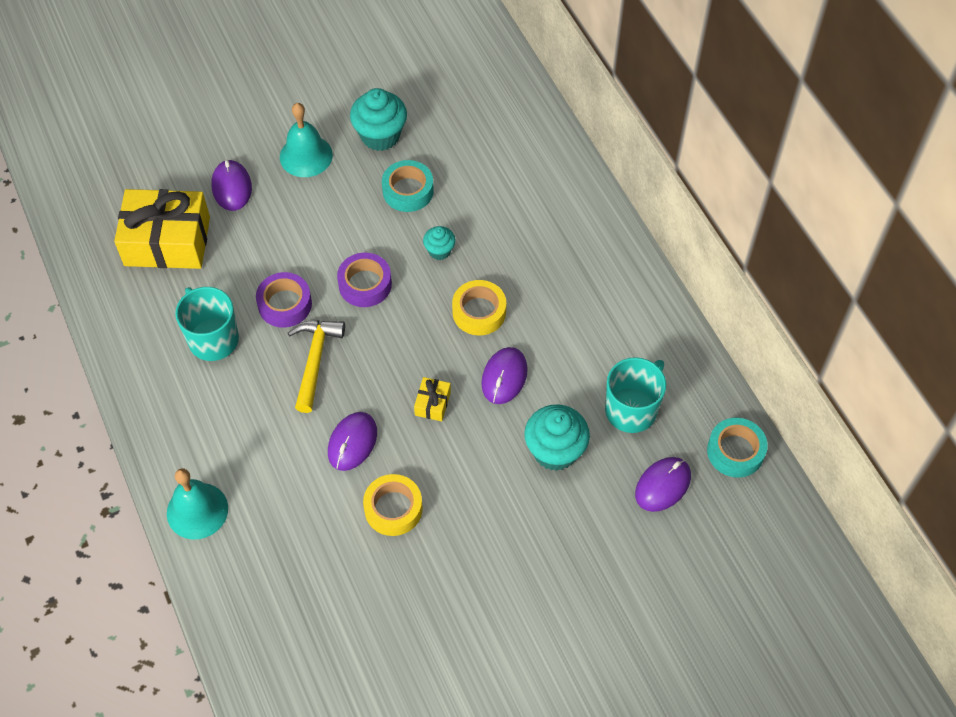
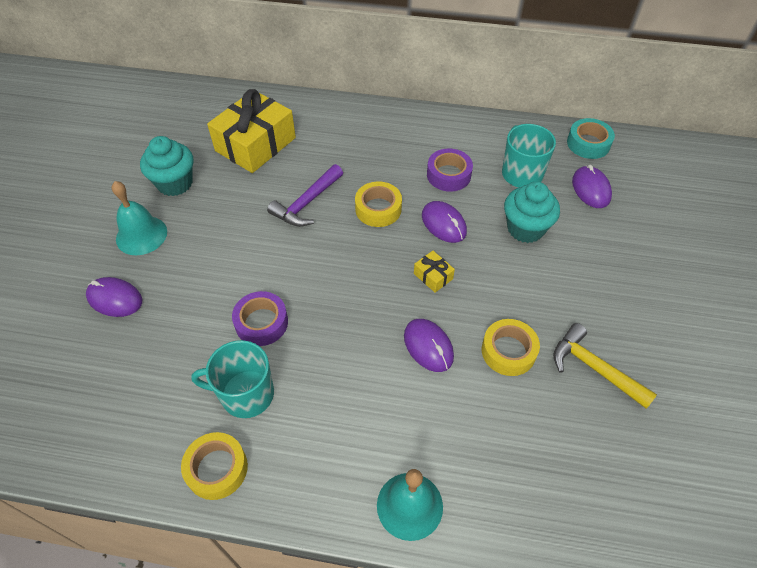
camera: 55 degrees left, 5 degrees down
yellow gift [114,189,210,269] -> yellow gift moved to [207,89,296,173]
yellow hammer [288,320,345,413] -> yellow hammer moved to [553,323,657,409]
purple tape [337,253,392,307] -> purple tape moved to [427,149,473,192]
turquoise tape [382,160,434,212] -> none
turquoise cupcake [423,226,456,260] -> purple hammer [267,164,343,227]
none -> yellow tape [181,432,248,500]

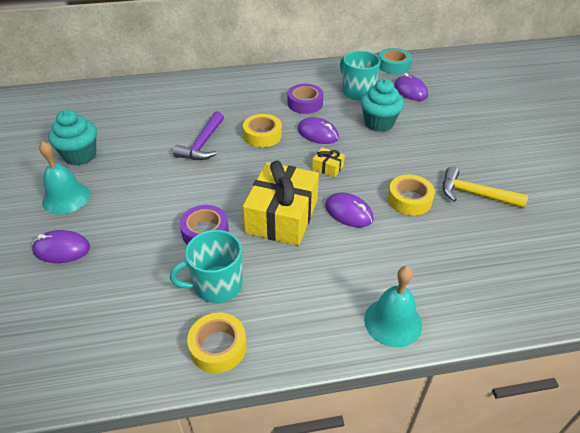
camera: 20 degrees left, 10 degrees down
yellow gift [207,89,296,173] -> yellow gift moved to [243,160,319,246]

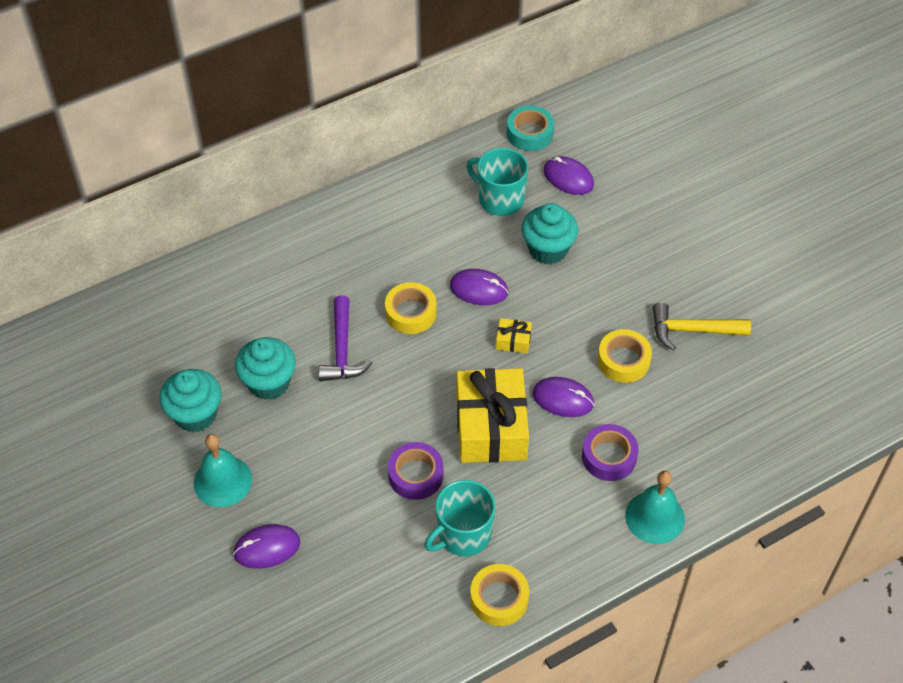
camera: 20 degrees left, 10 degrees up
purple tape [288,84,324,114] -> purple tape moved to [582,424,639,481]
none -> turquoise cupcake [235,337,296,400]

